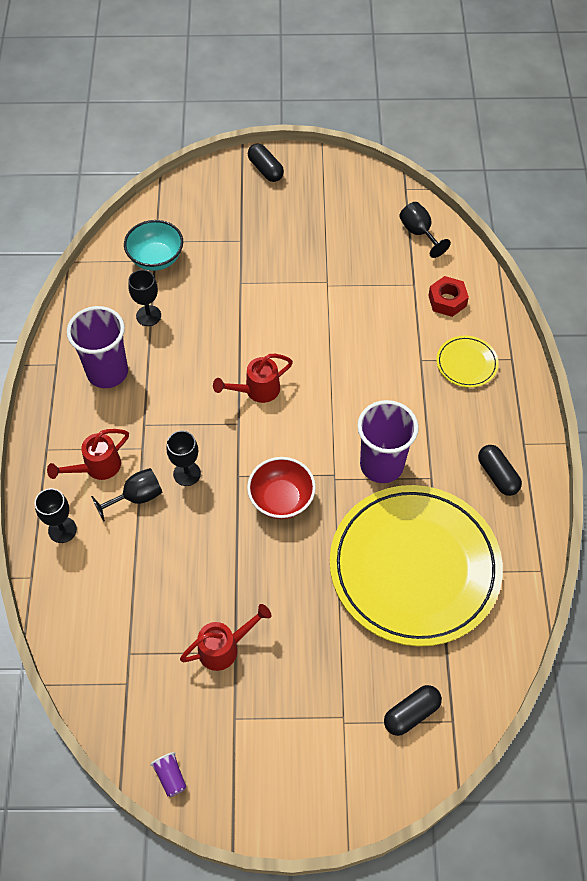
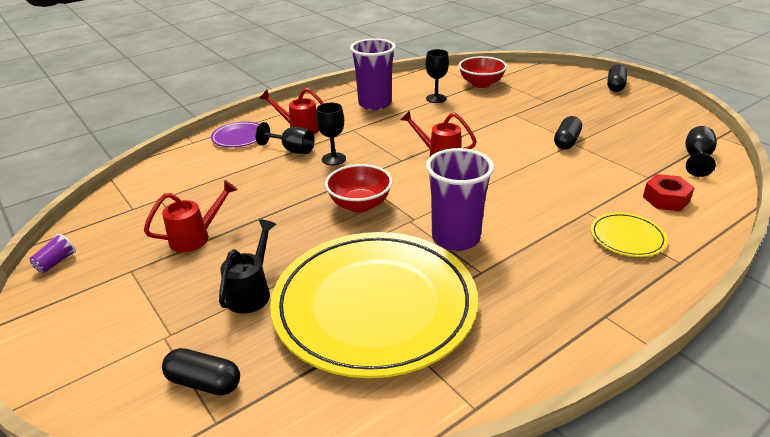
camera: 55 degrees right, 25 degrees down
black goblet [35,488,77,543] -> purple plate [211,121,259,147]
turquoise bowl [124,220,183,271] -> red bowl [459,56,507,88]
red watering can [180,604,271,671] -> red watering can turned 60 degrees counterclockwise [144,180,238,252]
black capsule [478,445,522,496] -> black capsule moved to [554,116,582,150]
none -> black watering can [219,219,276,314]

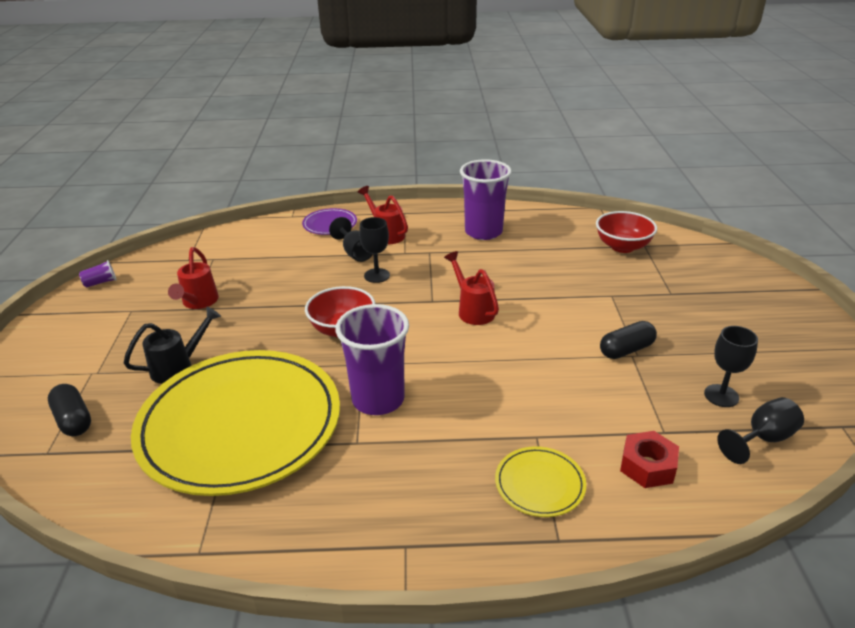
camera: 35 degrees right, 0 degrees up
red watering can [144,180,238,252] -> red watering can turned 90 degrees clockwise [168,247,219,309]
black goblet [425,49,449,103] -> black goblet moved to [704,326,758,407]
black capsule [607,64,627,92] -> none

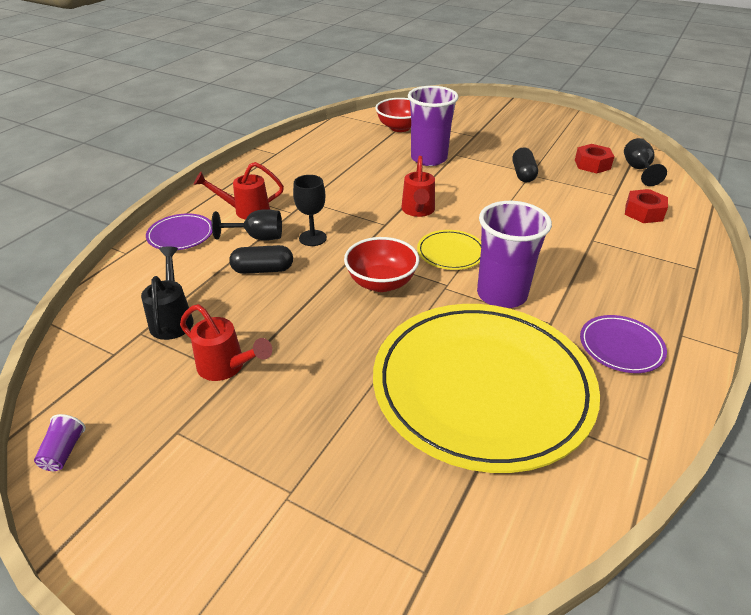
camera: 60 degrees left, 5 degrees up
black capsule [48,384,91,436] -> black capsule moved to [229,245,293,274]
black watering can [124,307,221,384] -> black watering can moved to [141,246,194,340]
red watering can [444,251,499,325] -> red watering can turned 90 degrees counterclockwise [401,156,435,217]
purple cup [460,159,512,240] -> purple cup moved to [408,86,458,166]
yellow plate [495,446,586,517] -> yellow plate moved to [417,230,481,270]
black goblet [704,326,758,407] -> red nut [575,144,614,173]
none -> purple plate [580,315,667,373]

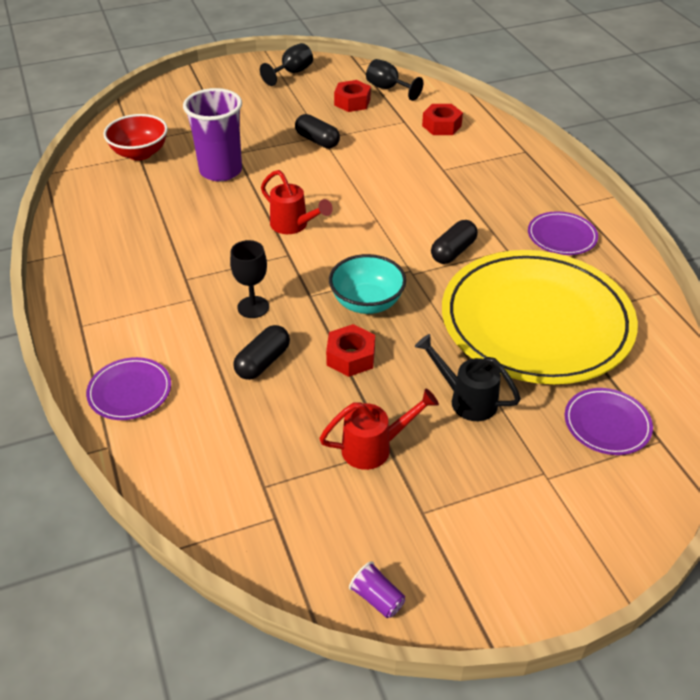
camera: 50 degrees left, 5 degrees up
black watering can [141,246,194,340] -> black watering can moved to [415,334,521,421]
red watering can [194,162,284,220] -> none
black goblet [212,209,282,240] -> black goblet moved to [260,43,313,86]
red bowl [344,237,419,292] -> turquoise bowl [329,254,406,314]
yellow plate [417,230,481,270] -> none
purple cup [477,201,552,308] -> black capsule [431,220,478,264]
none -> red nut [326,324,375,377]
none -> purple plate [565,388,653,455]

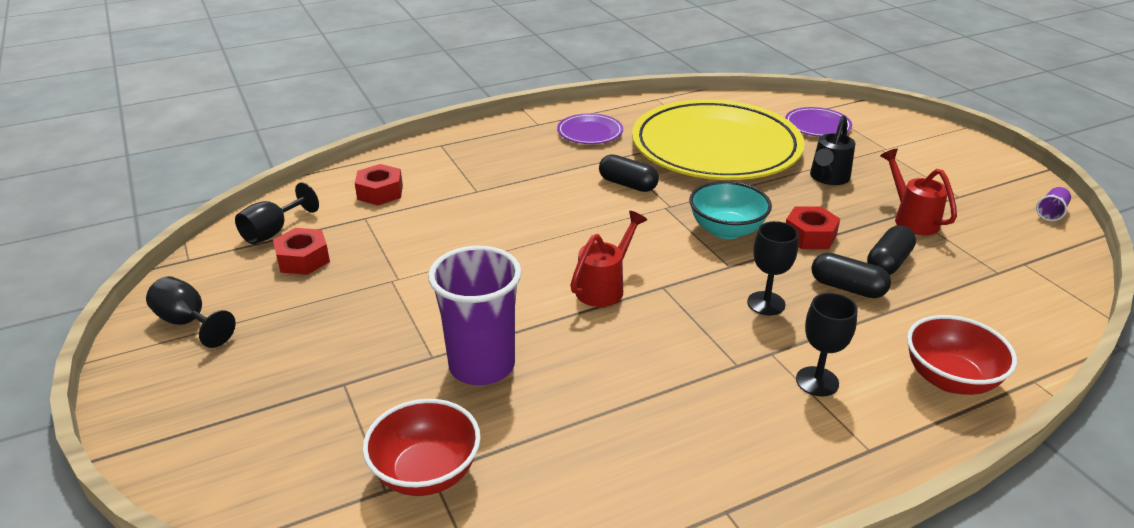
camera: 95 degrees left, 10 degrees down
purple plate [86,357,171,420] -> red bowl [907,315,1017,395]
black capsule [295,114,340,149] -> black capsule moved to [867,225,916,275]
none -> black goblet [796,293,858,396]

